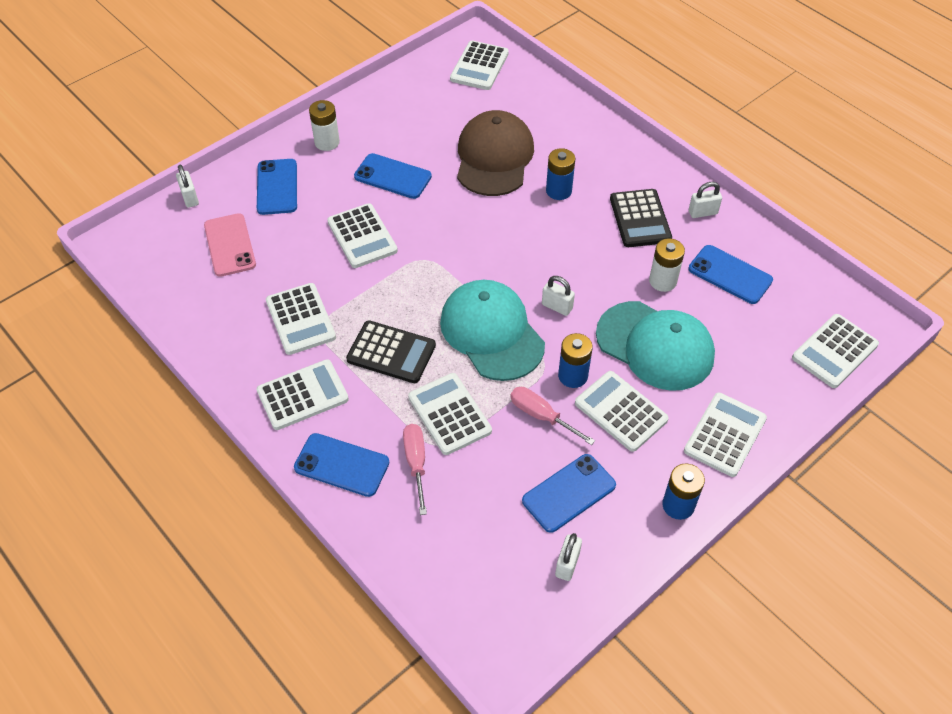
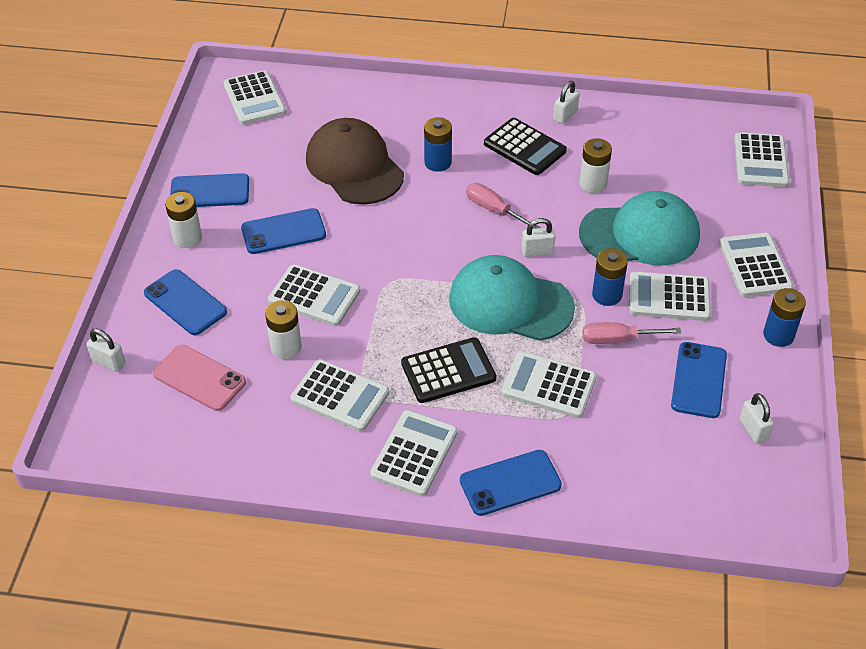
camera: 40 degrees left, 5 degrees down
pink screwdriver [403,424,427,515] -> pink screwdriver moved to [466,183,541,229]
blue phone [688,245,773,304] -> blue phone moved to [170,173,249,207]
none -> white battery [265,300,302,359]

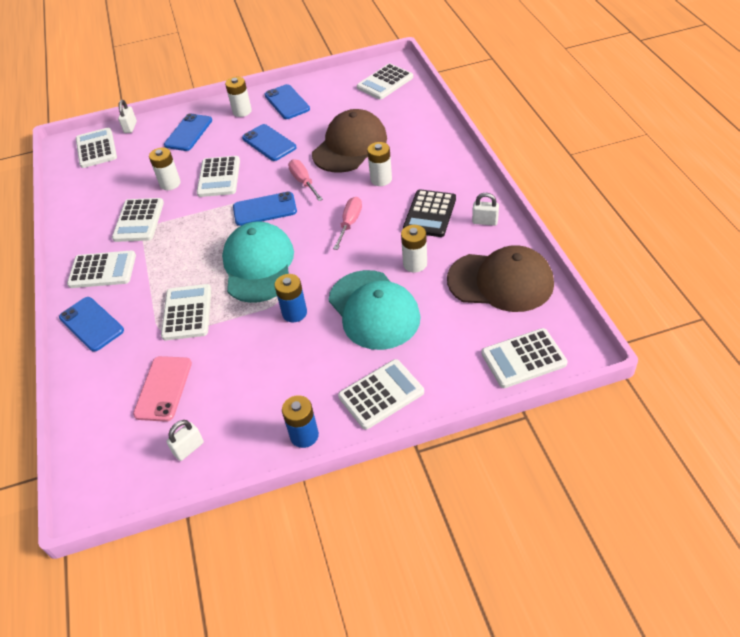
camera: 70 degrees right, 0 degrees up
pink phone [153,345,246,411] -> pink phone moved to [133,356,192,422]
black calculator [401,337,496,403] -> none
blue battery [424,117,452,172] -> white battery [367,142,392,186]
white padlock [522,218,555,257] -> none
pink screwdriver [583,322,681,344] -> pink screwdriver moved to [288,159,323,201]
white calculator [629,272,711,321] -> white calculator moved to [76,128,117,168]
blue phone [671,342,727,418] -> blue phone moved to [233,192,297,226]
none -> brown cap [447,245,554,312]

